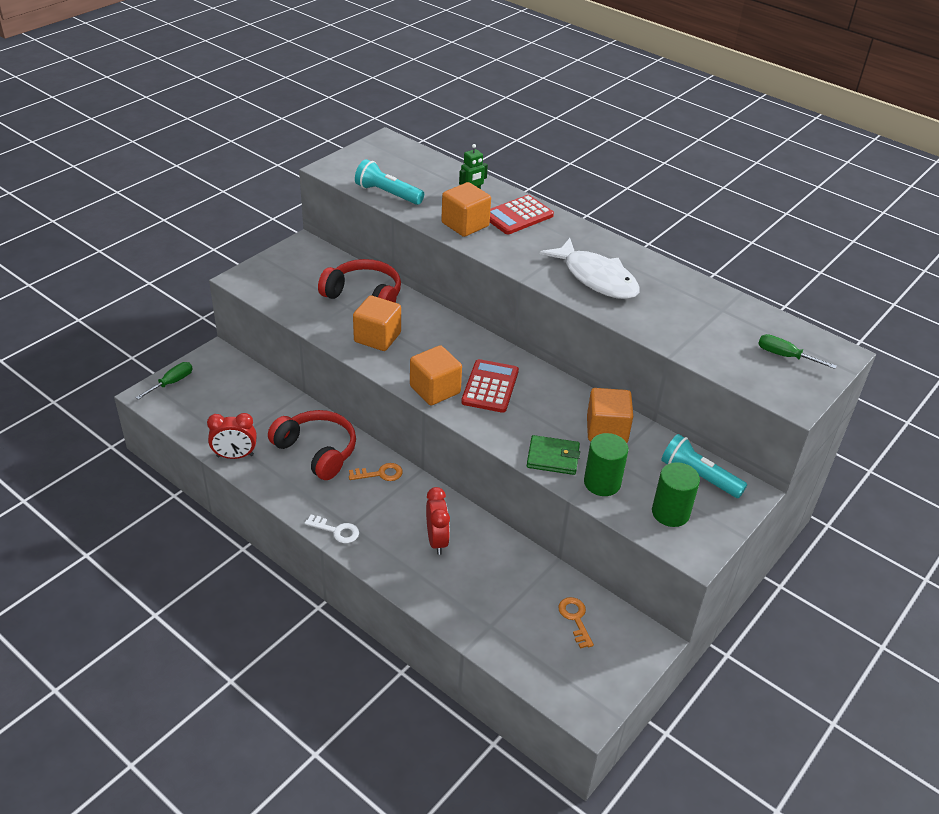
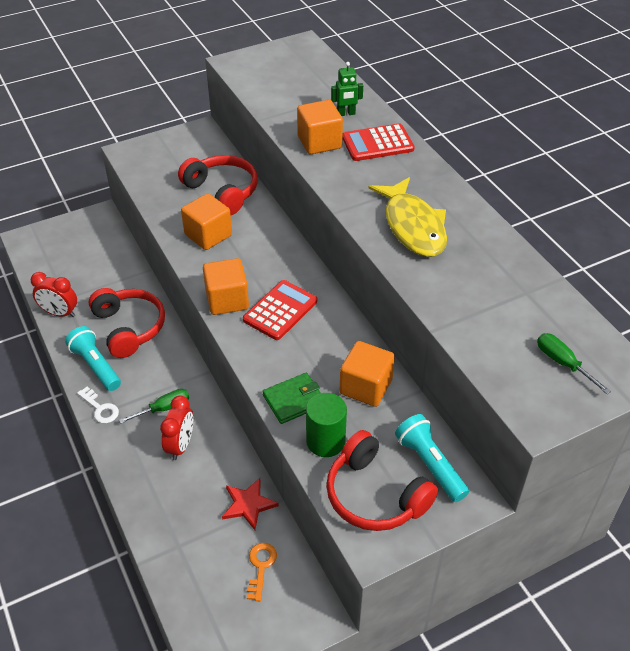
camera: 25 degrees right, 5 degrees up
green screwdriver [135,362,193,400] -> green screwdriver moved to [119,389,189,424]
orange key [349,463,403,481] -> none
turquoise flashlight [355,159,424,205] -> turquoise flashlight moved to [65,326,121,391]
green wallet [527,435,580,475] -> green wallet turned 60 degrees counterclockwise [263,373,321,424]
white fish [540,238,640,299] -> yellow fish [368,177,447,257]
green cylinder [652,462,700,527] -> red headphones [326,430,438,531]
none -> red star [222,478,279,530]

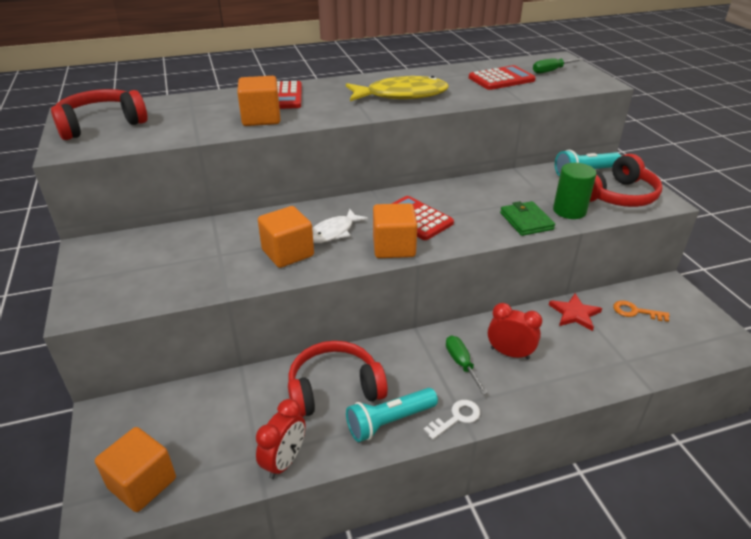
camera: 80 degrees left, 10 degrees down
red headphones [178,155,258,215] -> red headphones moved to [51,89,147,140]
green robot [331,62,363,116] -> none
orange cube [340,341,395,407] -> orange cube moved to [95,427,176,512]
none -> white fish [312,209,368,243]
none -> red calculator [469,65,536,90]

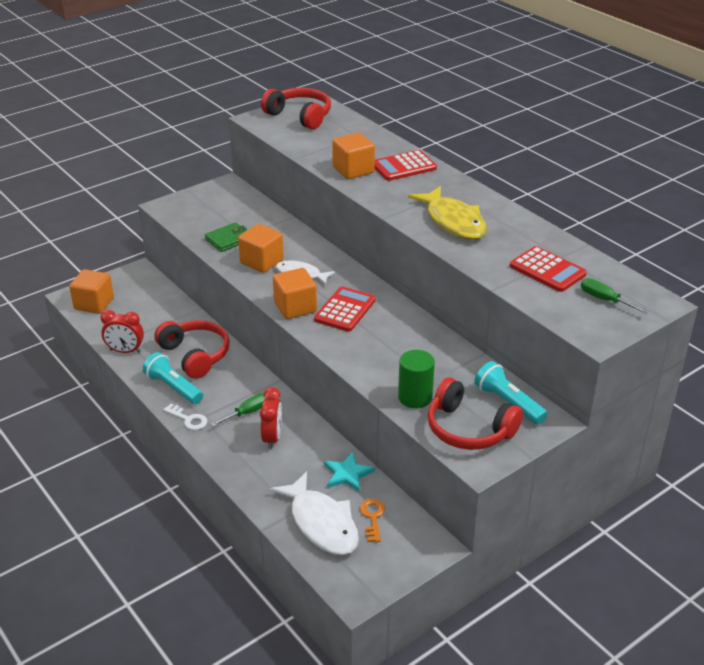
camera: 70 degrees right, 0 degrees up
green wallet [500,201,555,236] -> green wallet moved to [205,222,247,252]
red star [549,293,602,331] -> turquoise star [324,452,375,492]
none -> white fish [269,471,359,555]

